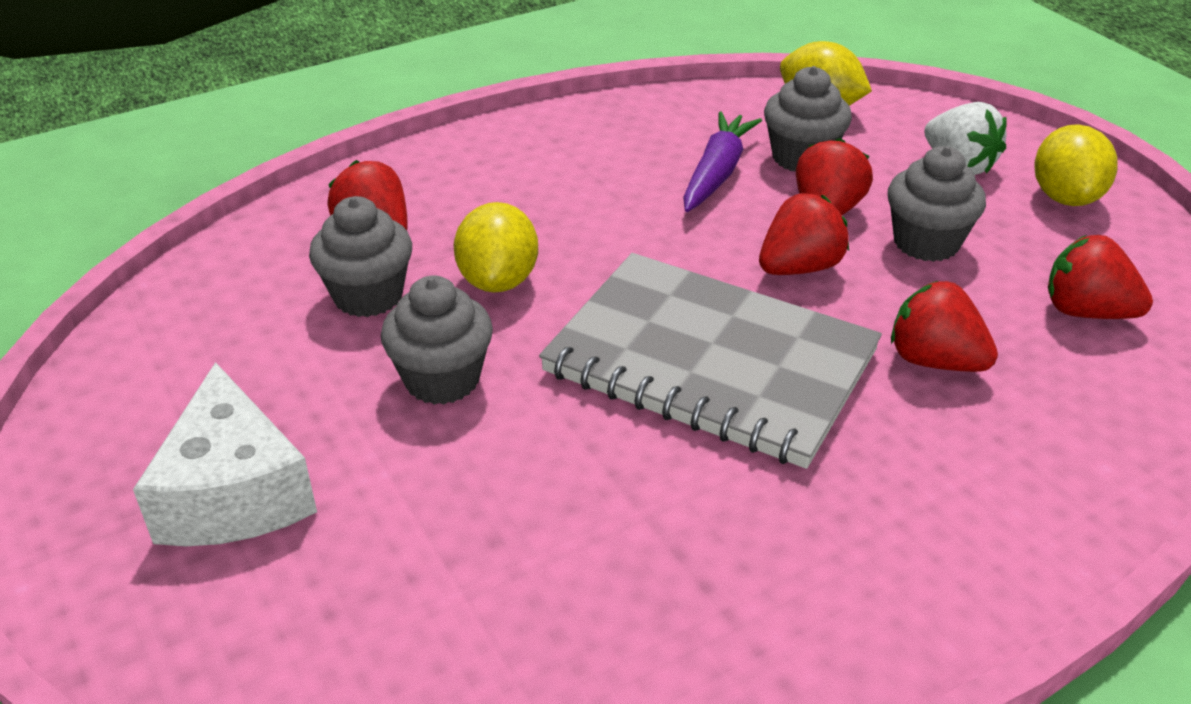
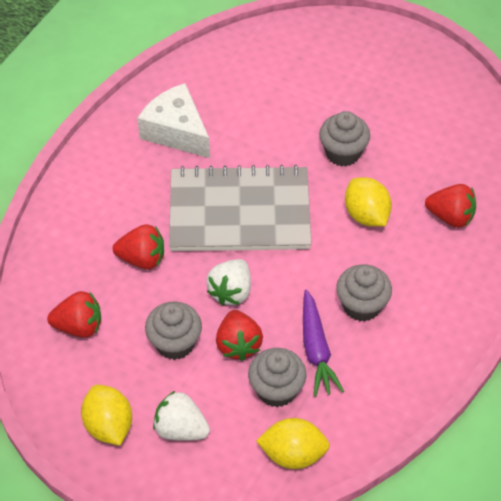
camera: 150 degrees right, 15 degrees up
white cheese [133,362,317,546] -> white cheese moved to [137,83,210,158]
grey cupcake [309,196,412,317] -> grey cupcake moved to [336,264,392,322]
red strawberry [759,193,849,275] -> white strawberry [206,259,251,306]

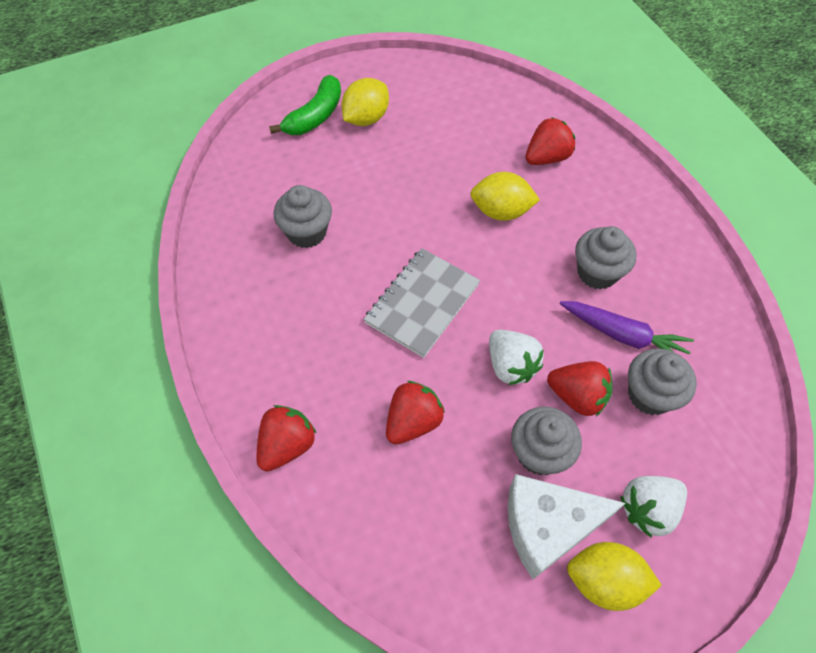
camera: 55 degrees left, 5 degrees up
red strawberry [47,291,101,338] -> red strawberry moved to [257,405,317,471]
white cheese [137,83,210,158] -> white cheese moved to [508,474,625,579]
grey notebook [169,165,312,251] -> grey notebook [364,248,480,358], size x0.65
yellow lemon [256,418,330,469] -> yellow lemon moved to [341,78,389,126]
grey cupcake [319,111,370,167] -> grey cupcake moved to [274,185,332,248]
none -> green banana [269,75,341,135]

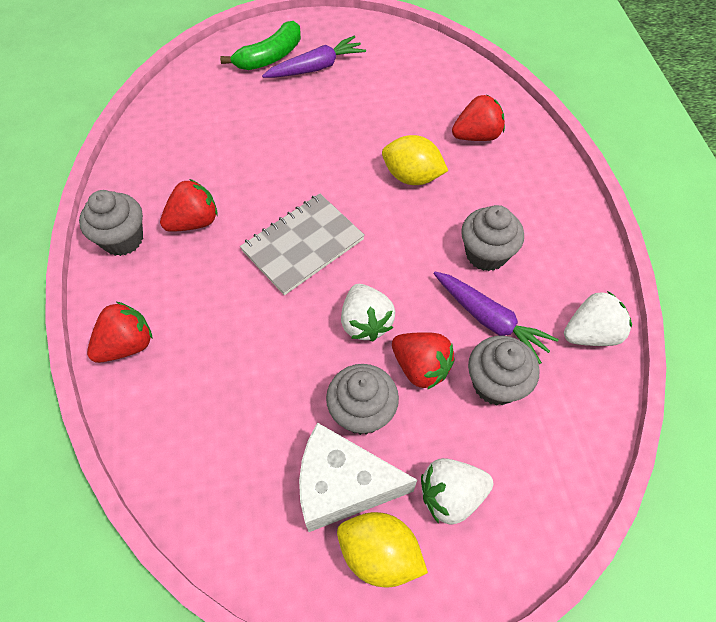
camera: 15 degrees right, 0 degrees up
grey cupcake [274,185,332,248] -> grey cupcake moved to [79,190,143,256]
yellow lemon [341,78,389,126] -> purple carrot [262,36,366,78]
red strawberry [386,381,445,444] -> red strawberry moved to [160,179,218,232]
none -> white strawberry [564,291,632,346]

